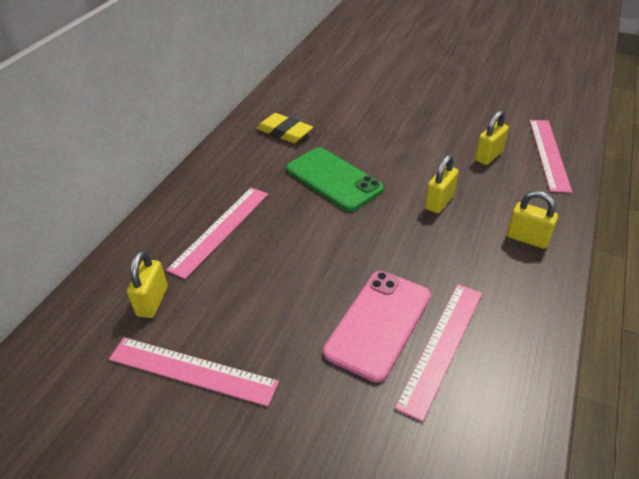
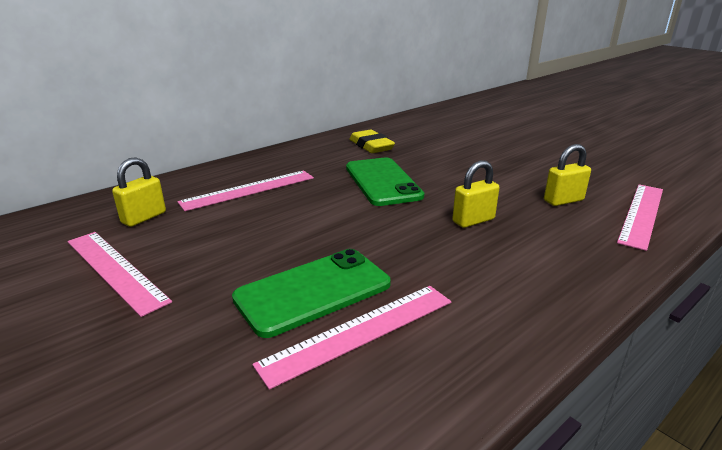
camera: 25 degrees right, 15 degrees down
pink phone [323,271,431,382] -> green phone [232,249,391,338]
yellow padlock [507,191,558,249] -> none

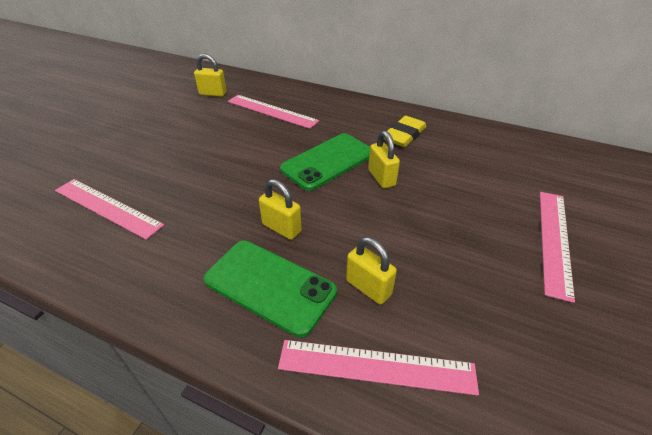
camera: 65 degrees right, 15 degrees up
pink ruler [68,232,172,317] -> pink ruler moved to [540,192,575,303]
green phone [232,249,391,338] -> green phone moved to [204,240,337,337]
none -> yellow padlock [368,130,400,189]

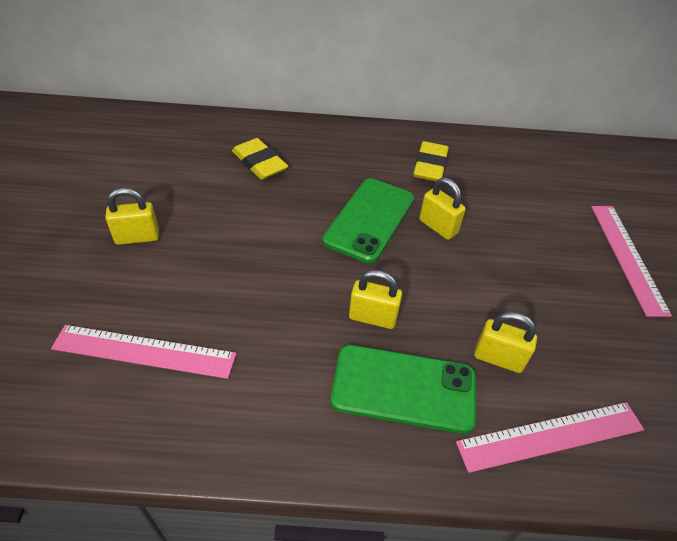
camera: 25 degrees left, 5 degrees up
yellow padlock [194,54,227,97] -> yellow padlock moved to [105,188,159,245]
pink ruler [228,95,319,129] -> yellow eraser [232,138,288,180]

